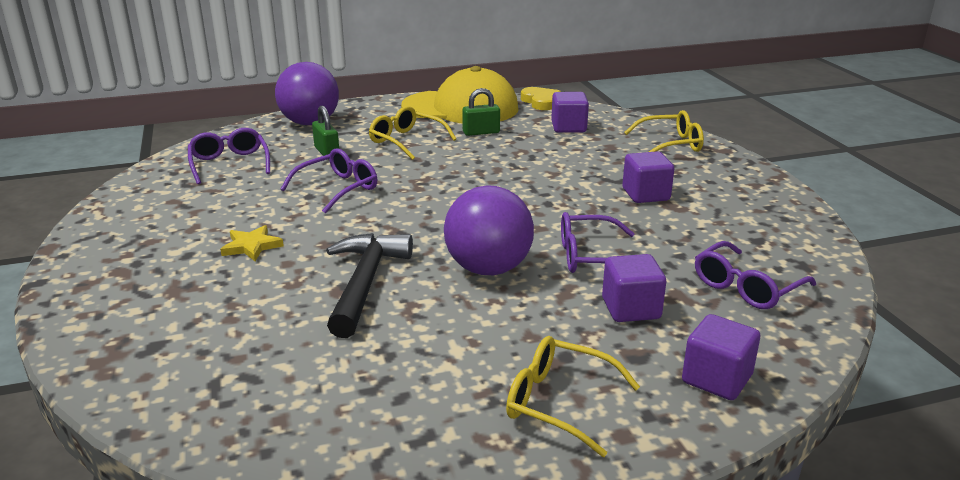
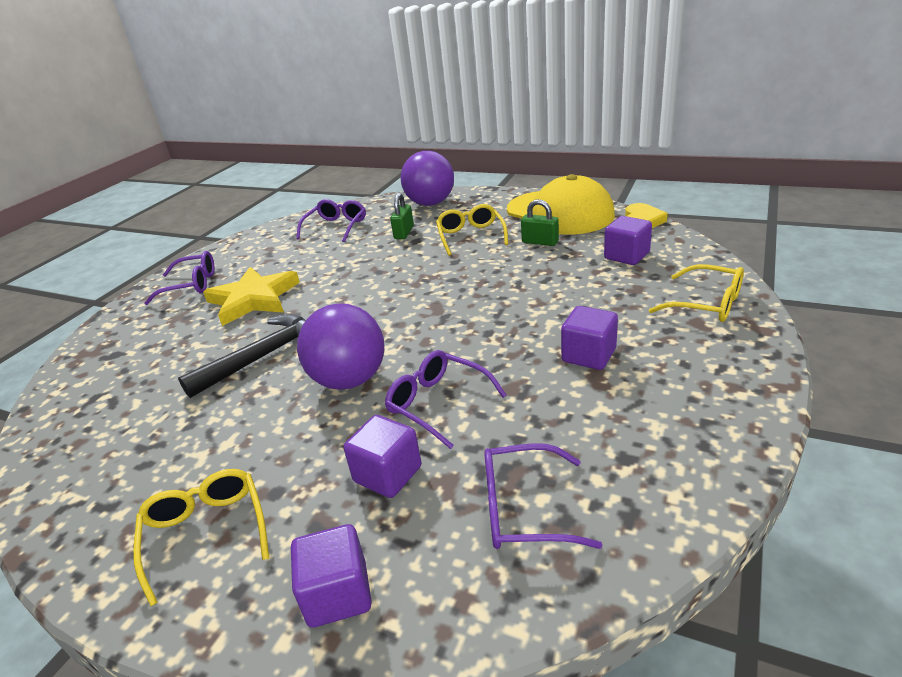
camera: 45 degrees right, 5 degrees up
yellow star [220,225,284,261] -> yellow star [203,267,300,326], size x1.99
purple glasses [281,148,377,214] -> purple glasses moved to [144,251,215,305]

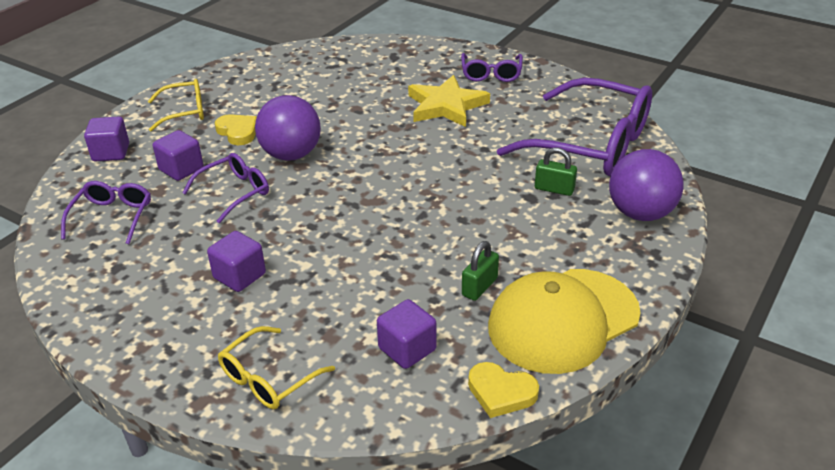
camera: 95 degrees right, 5 degrees up
black hammer [178,314,306,398] -> none
purple glasses [296,199,366,242] -> purple glasses [497,78,652,176], size x2.02
yellow glasses [436,204,508,256] -> none
none -> yellow heart [215,114,257,145]

